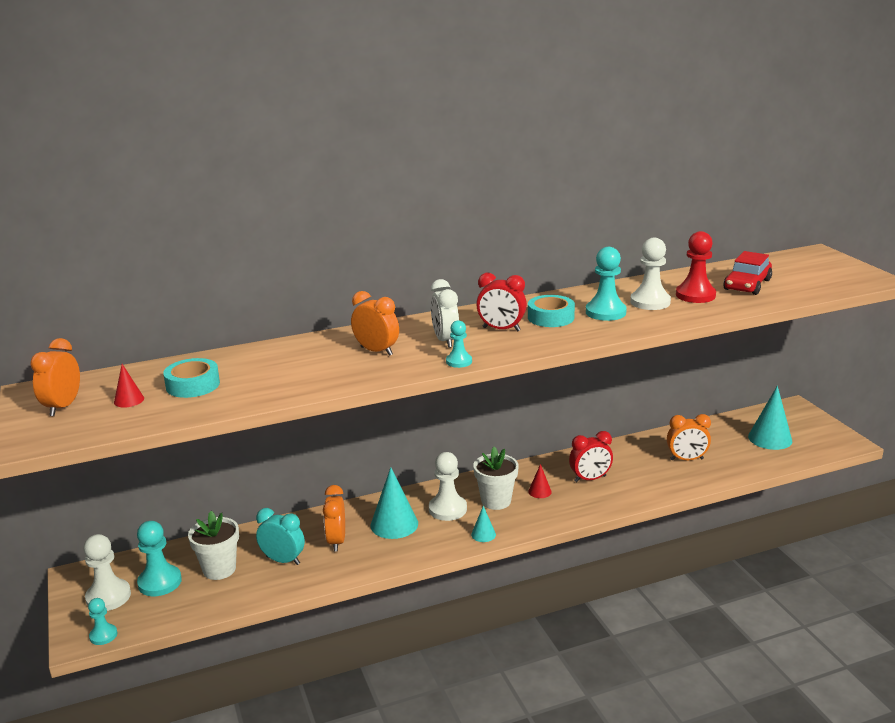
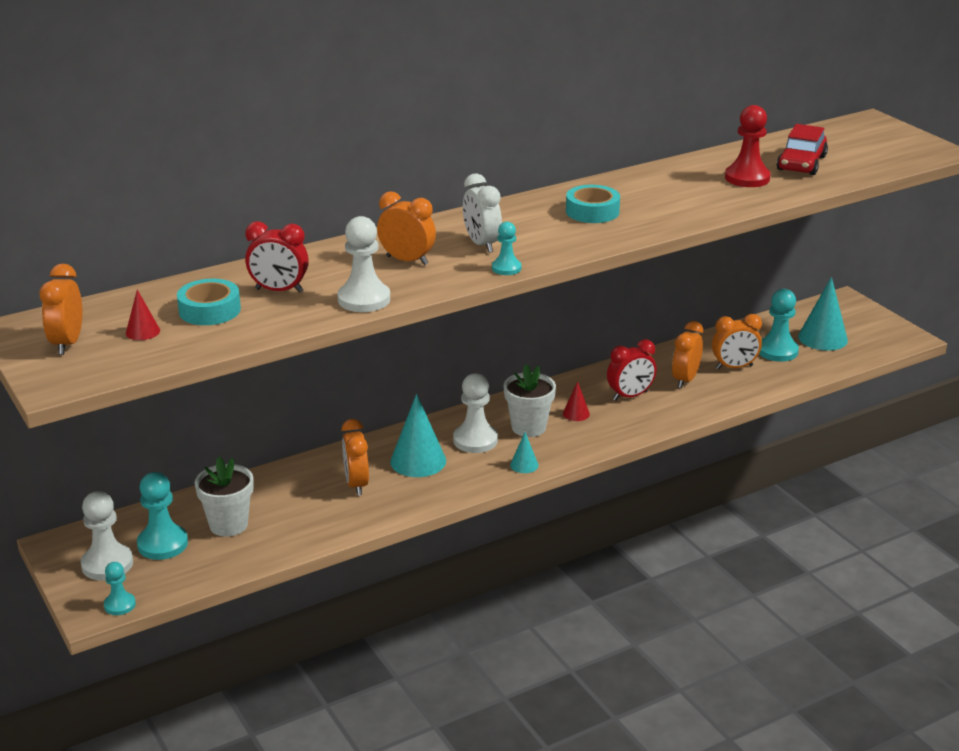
camera: 10 degrees left, 5 degrees up
turquoise clock [256,508,305,565] -> none
red clock [476,273,527,331] -> red clock moved to [245,221,309,293]
turquoise pawn [586,247,627,321] -> turquoise pawn moved to [759,289,799,362]
white pawn [630,238,671,310] -> white pawn moved to [337,216,390,312]
none -> orange clock [672,321,703,388]

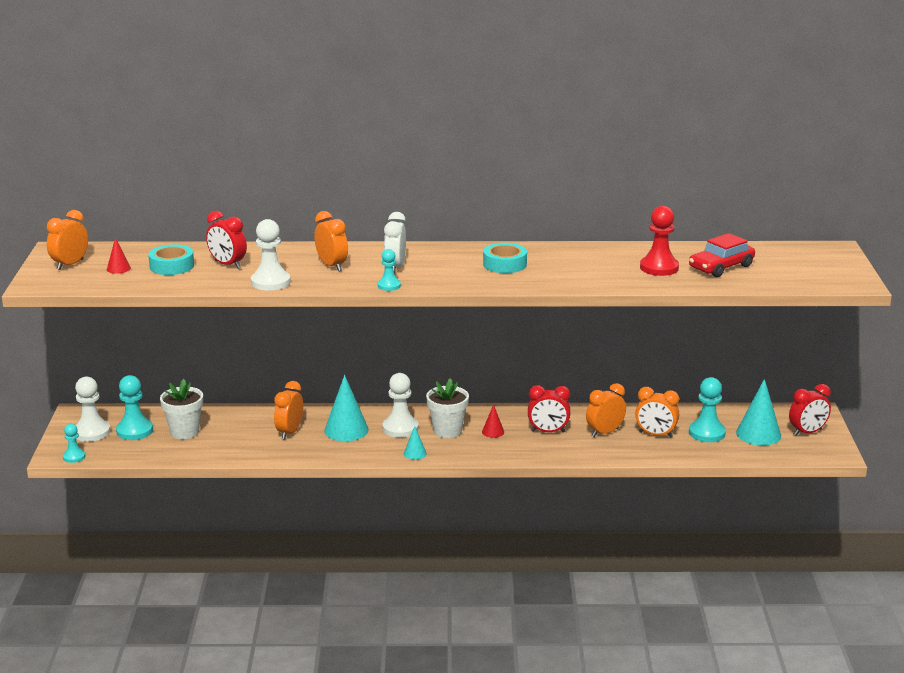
camera: 30 degrees right, 5 degrees down
none -> red clock [789,384,831,436]

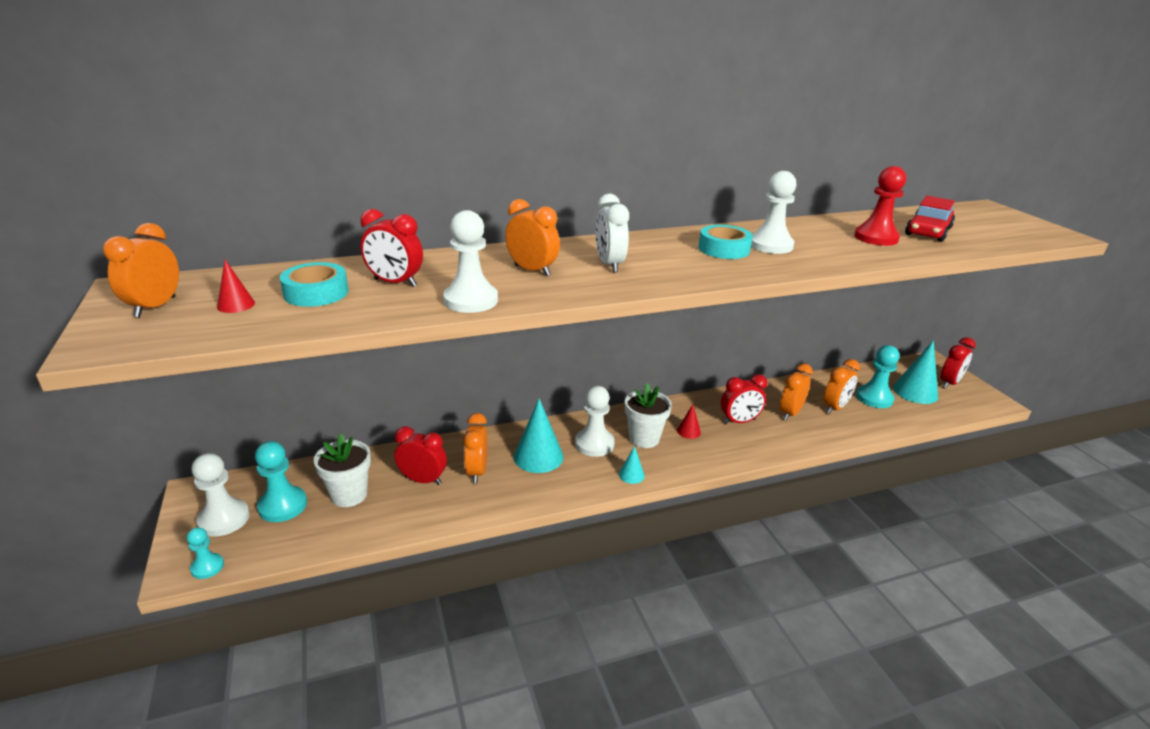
camera: 20 degrees left, 5 degrees up
turquoise pawn [378,249,401,291] -> none
orange clock [635,387,679,438] -> orange clock turned 45 degrees counterclockwise [823,359,860,414]
none -> red clock [394,426,447,485]
none -> white pawn [751,171,797,254]

